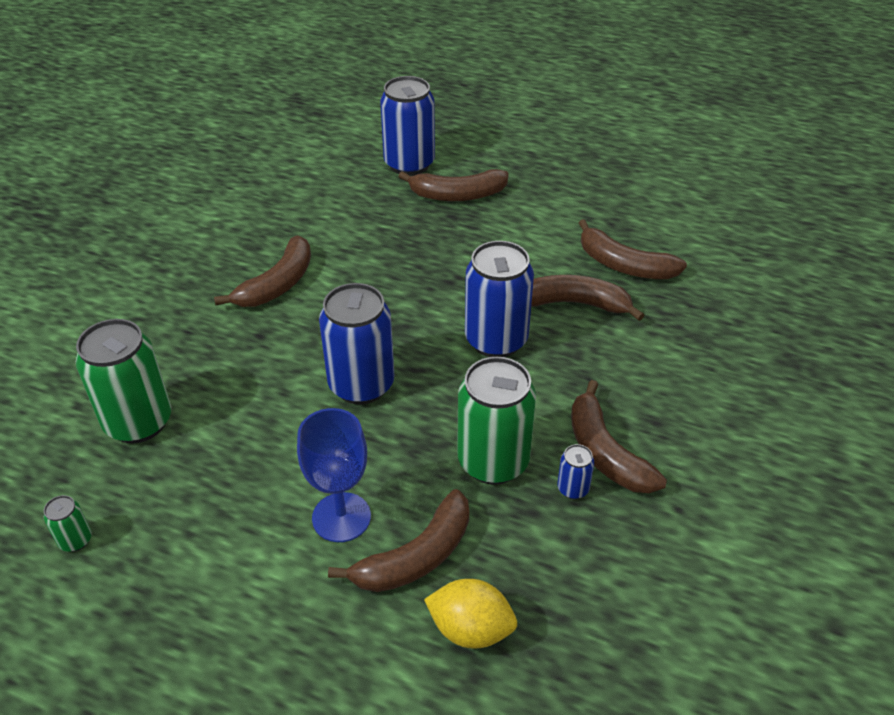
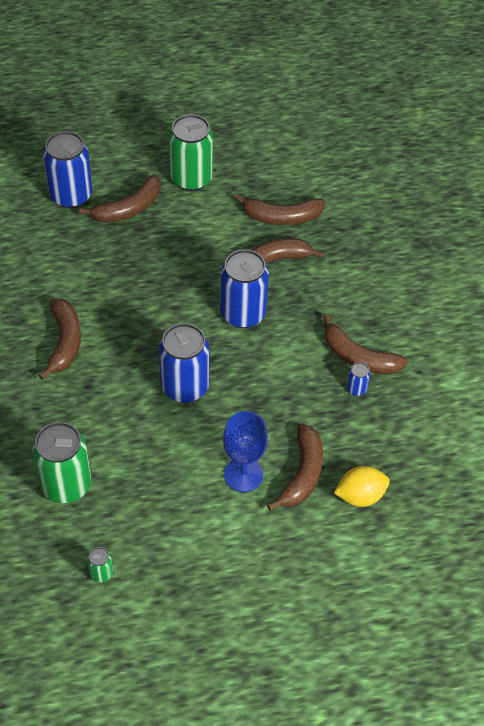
camera: 35 degrees left, 10 degrees up
green can [457,357,536,485] -> green can moved to [169,114,213,191]

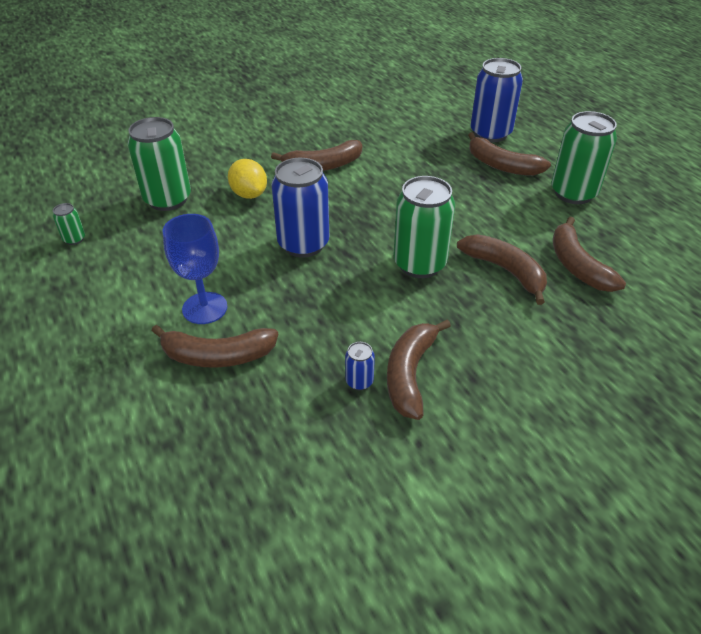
camera: 75 degrees right, 10 degrees down
blue can [220,249,269,328] -> green can [393,176,455,278]
yellow lemon [334,466,390,507] -> yellow lemon moved to [228,159,267,199]

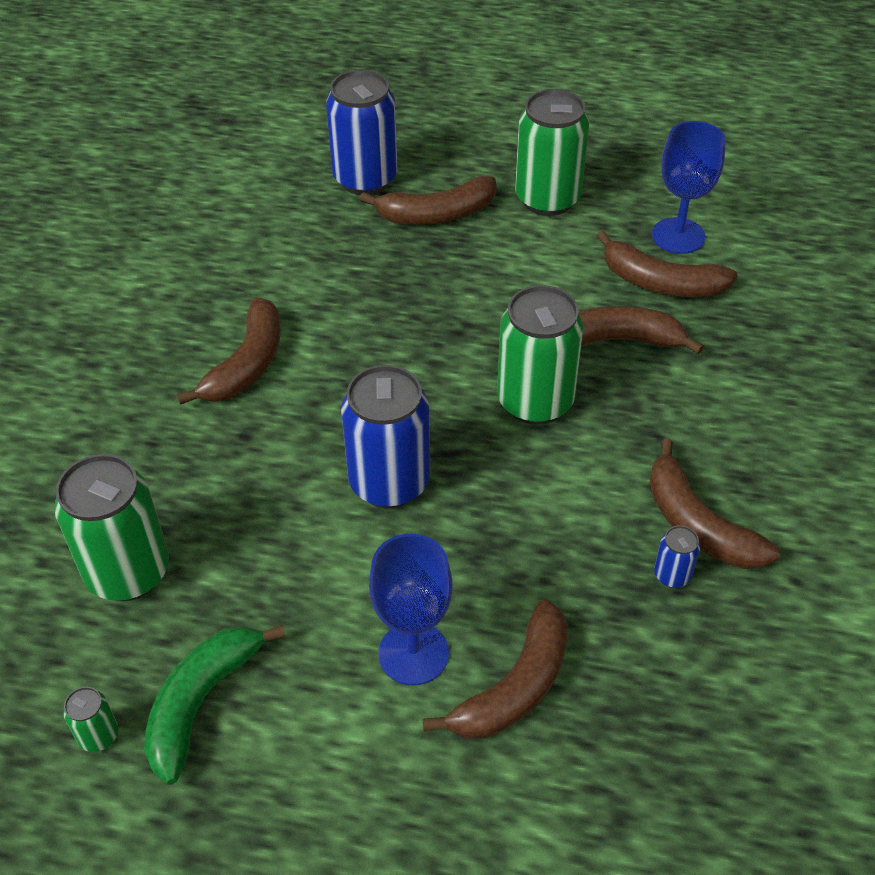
camera: 50 degrees left, 5 degrees up
yellow lemon [228,159,267,199] -> none
none -> green banana [144,625,285,784]
none -> blue goblet [652,121,726,254]

